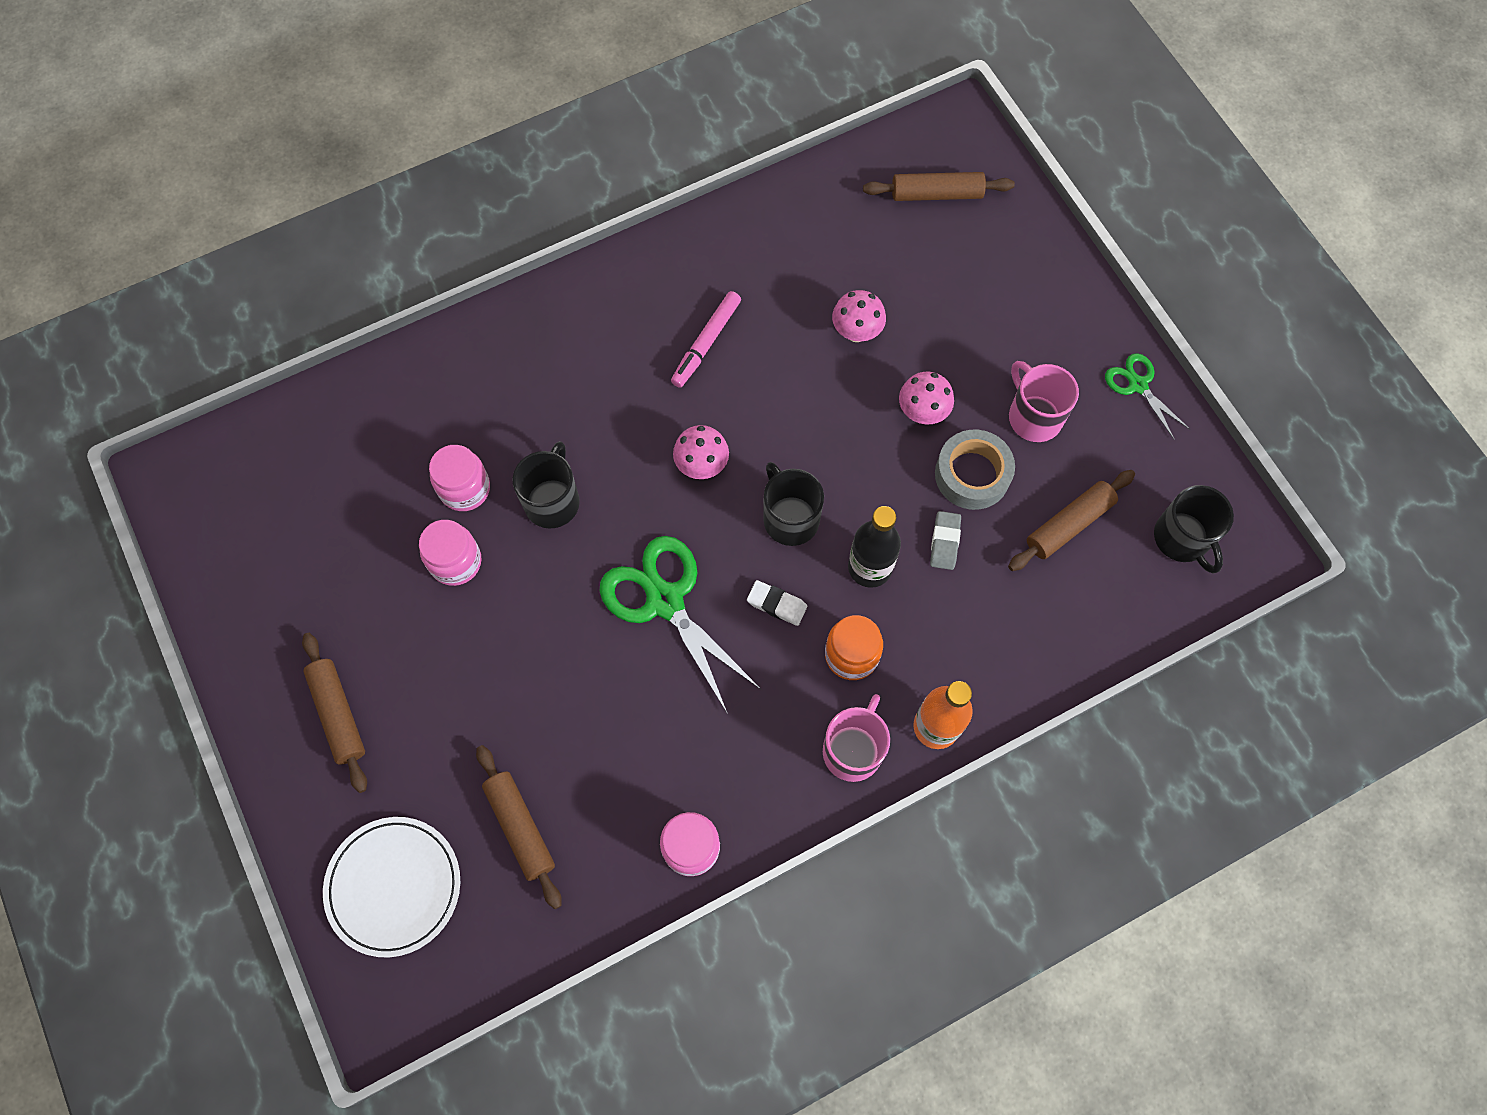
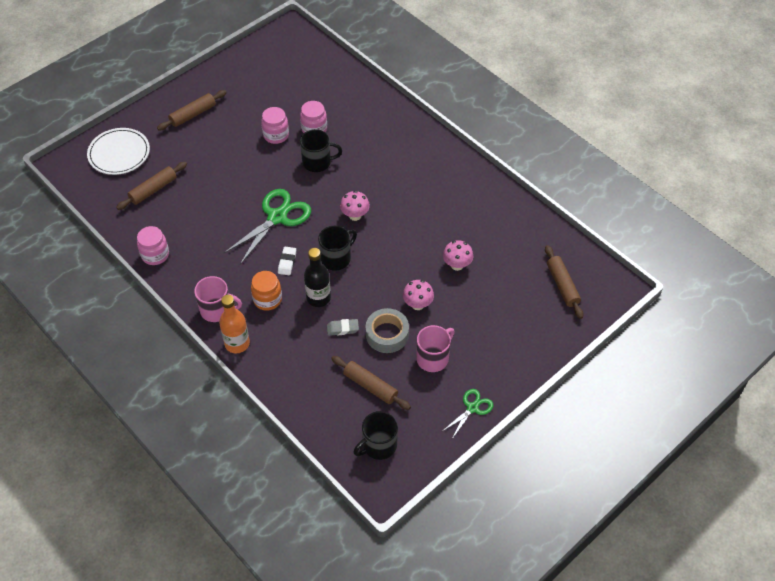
camera: 75 degrees right, 15 degrees down
pink marker [671,291,741,388] -> none

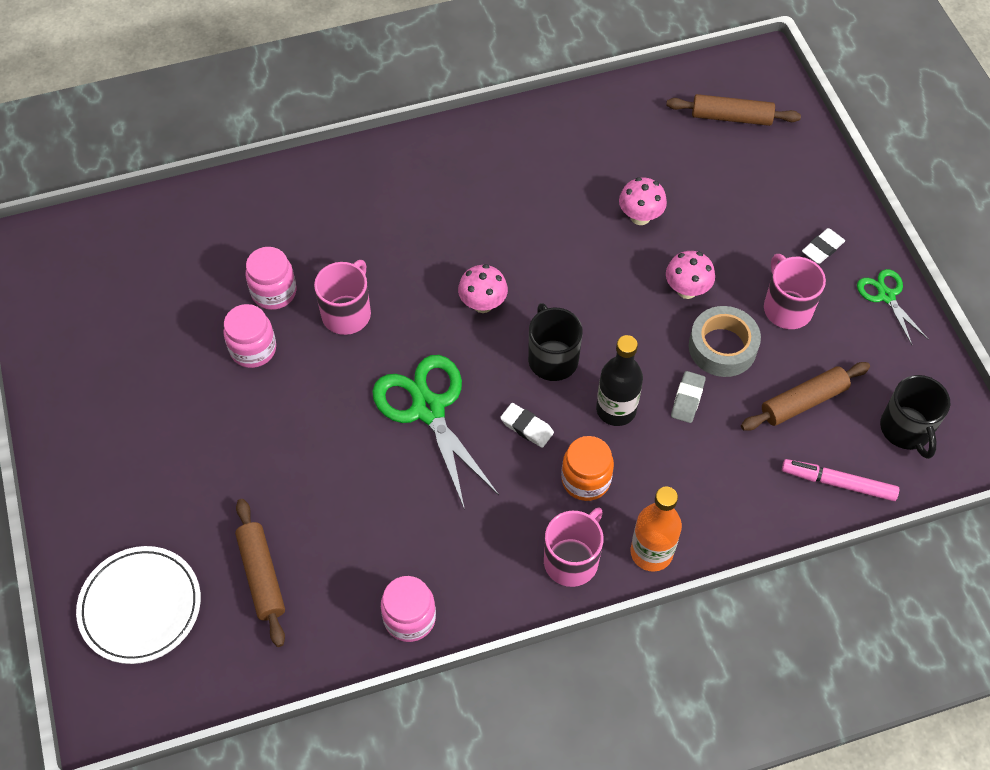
camera: 65 degrees left, 5 degrees up
brown rolling pin [157,90,227,130] -> none
black mug [300,129,342,172] -> pink mug [314,260,371,335]
none -> pink marker [782,459,899,501]
none -> white eraser [802,228,845,264]

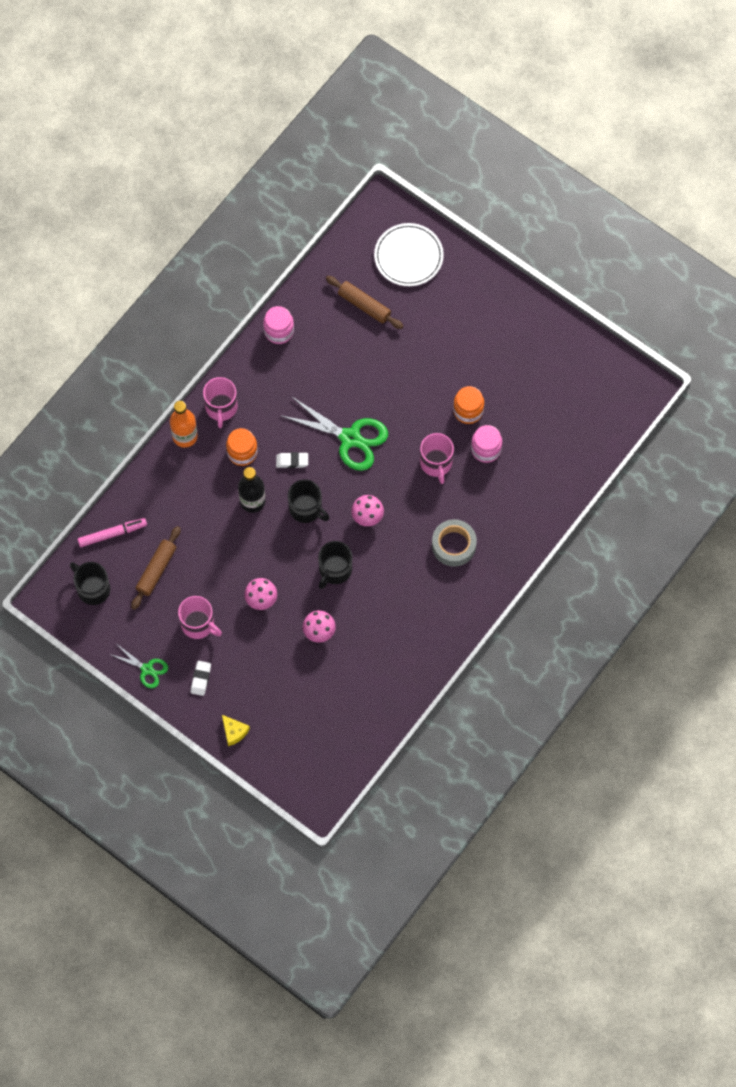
camera: 145 degrees right, 10 degrees up
pink jar [223,304,276,368] -> orange jar [453,386,484,424]
brown rolling pin [666,94,801,126] -> none
grey eraser [671,371,706,423] -> none
grey tape [689,306,761,377] -> grey tape moved to [432,519,477,567]
none -> yellow cheese [222,715,250,746]
none -> black mug [318,541,352,589]

